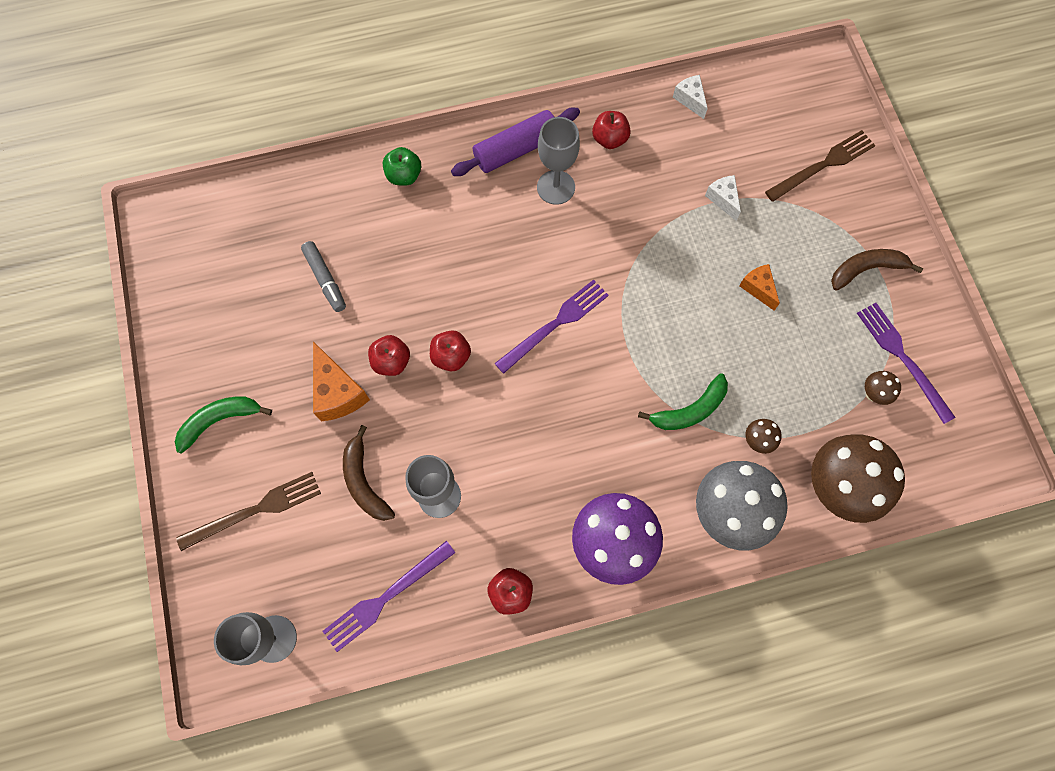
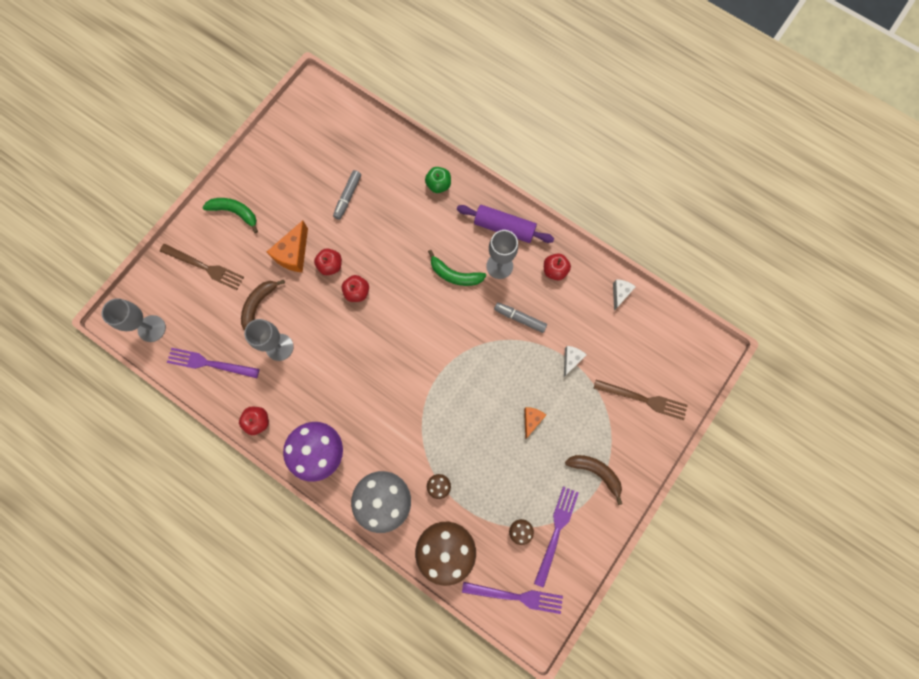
camera: 50 degrees right, 5 degrees up
purple fork [494,280,609,374] -> purple fork moved to [462,582,563,614]
green banana [638,373,728,430] -> green banana moved to [428,250,487,286]
none -> grey marker [494,302,547,333]

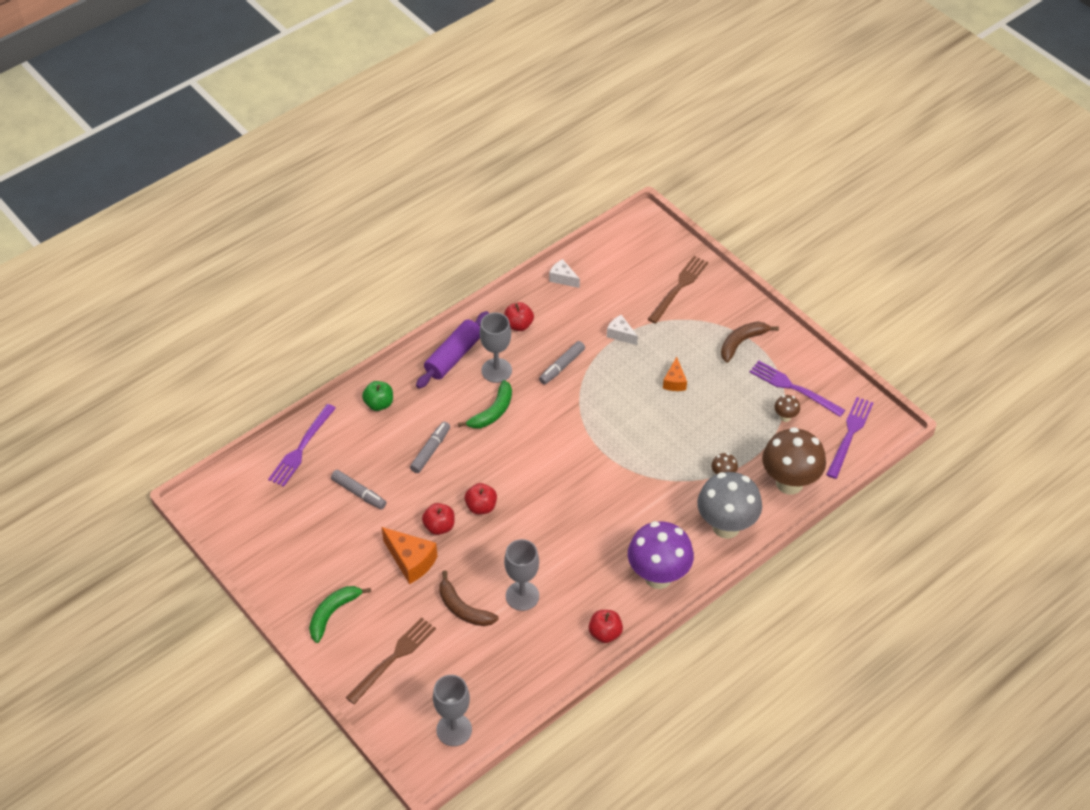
camera: 75 degrees left, 25 degrees down
purple fork [167,348,260,378] -> purple fork moved to [268,404,336,487]
orange cheese [524,407,546,439] -> orange cheese turned 120 degrees counterclockwise [663,357,687,391]
none -> grey marker [410,422,450,473]

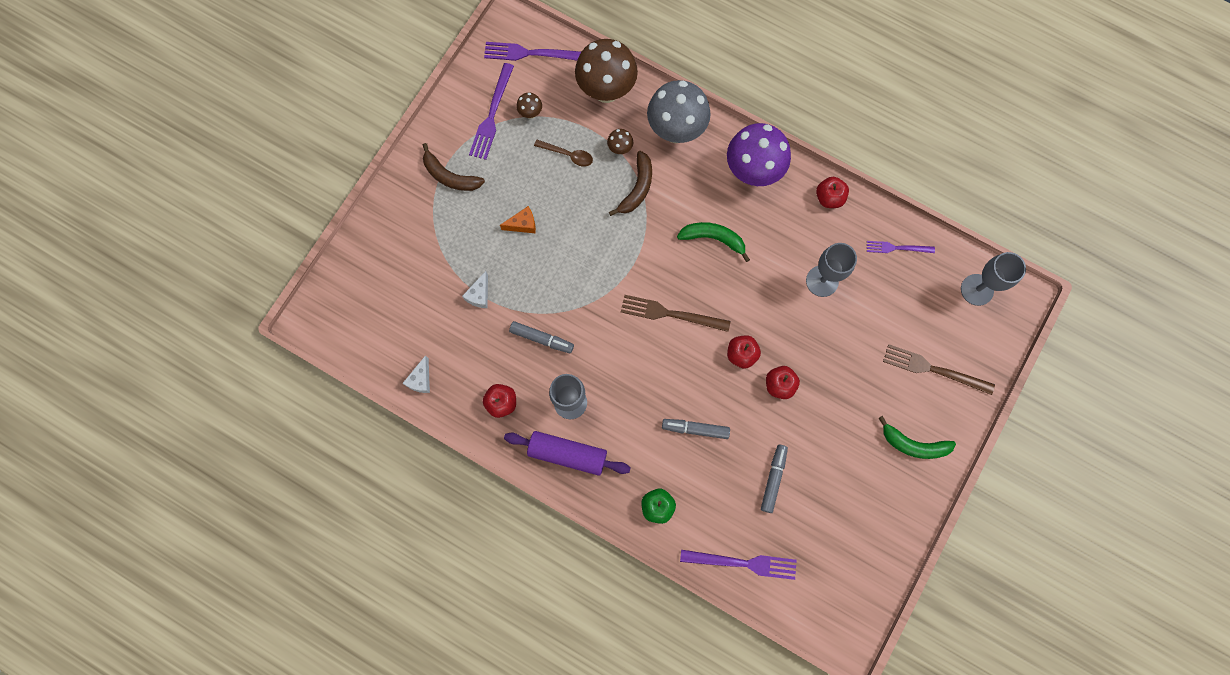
camera: 110 degrees left, 25 degrees up
orange cheese [382,527,438,584] -> none
brown banana [439,570,499,626] -> brown banana moved to [609,151,652,216]
green banana [458,380,512,429] -> green banana moved to [677,222,750,262]
brown fork [648,256,708,324] -> brown fork moved to [621,295,731,332]
none -> brown spoon [534,140,593,167]
none -> purple fork [867,241,935,253]

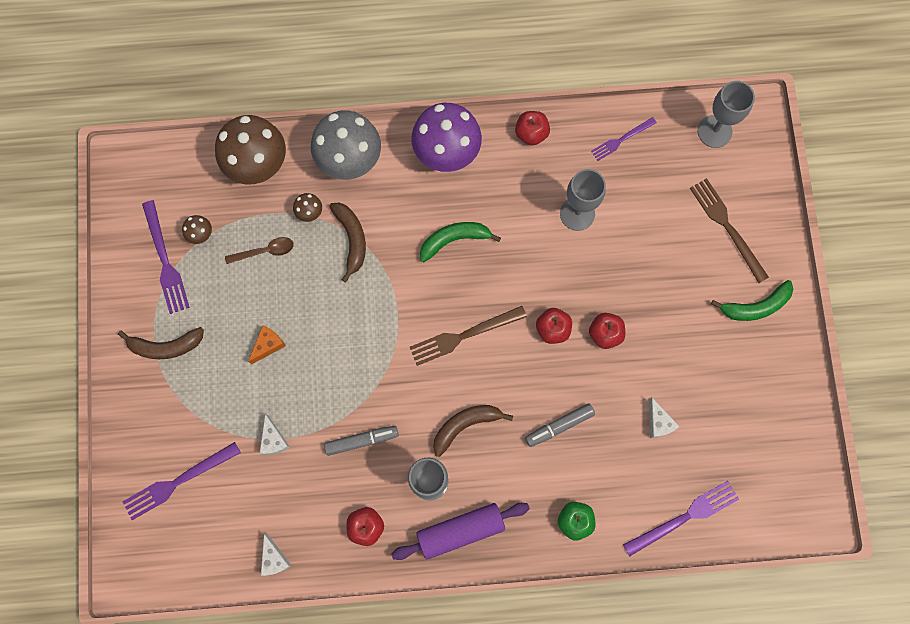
camera: 35 degrees left, 0 degrees up
purple fork [484,42,581,61] -> purple fork moved to [123,442,241,520]
grey marker [761,445,788,513] -> white cheese [648,397,680,438]
brown fork [883,344,995,395] -> brown fork turned 75 degrees clockwise [690,178,769,283]
none -> brown banana [433,405,513,457]

